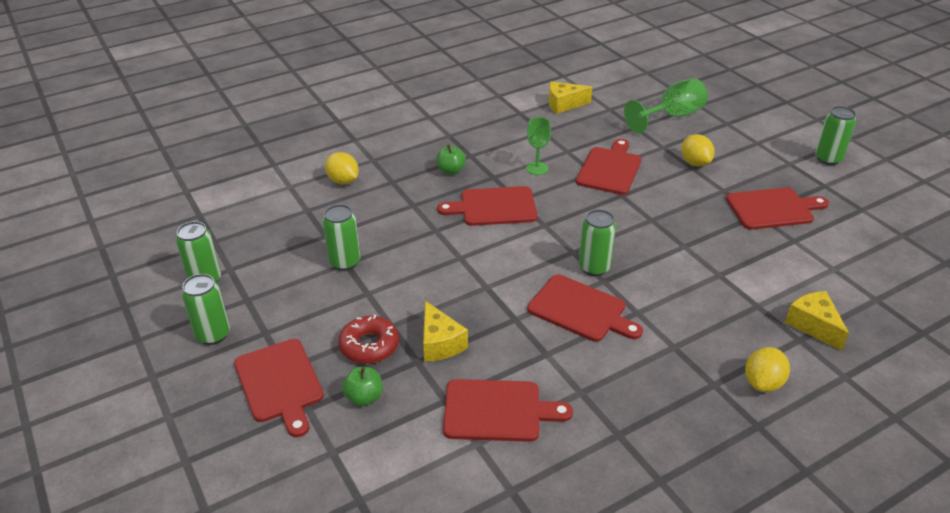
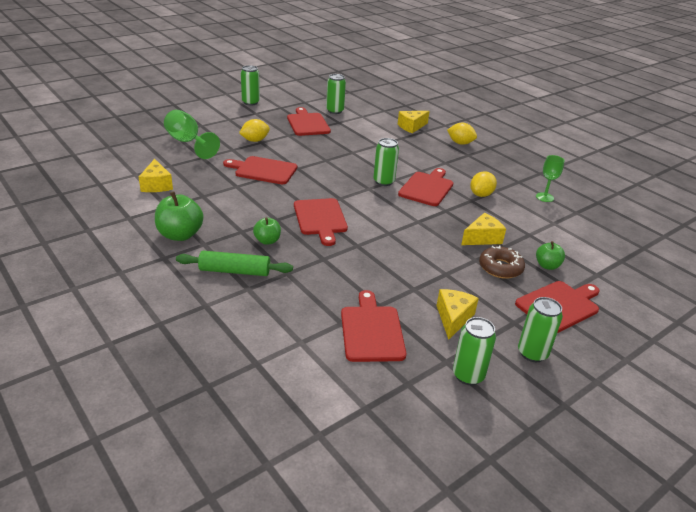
camera: 100 degrees left, 5 degrees down
green can [323,204,360,271] -> green can moved to [326,74,346,114]
yellow lemon [325,152,359,184] -> yellow lemon moved to [470,171,497,197]
red donut [338,315,399,364] -> brown donut [479,245,525,279]
red cutting board [443,379,573,442] -> red cutting board moved to [341,290,406,362]
green goblet [526,117,551,175] -> green goblet moved to [536,155,565,202]
none -> green apple [155,191,204,241]
none -> green rolling pin [176,251,293,276]
none -> yellow cheese [436,289,479,340]

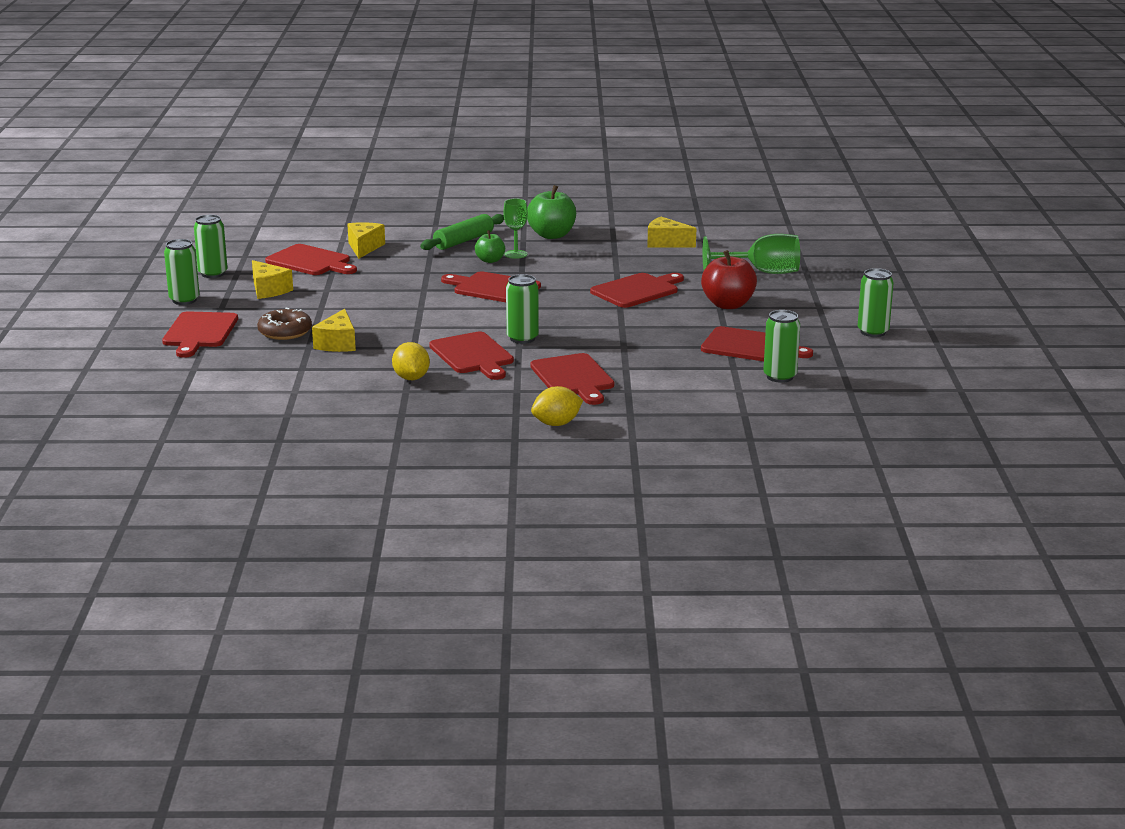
camera: 130 degrees right, 10 degrees down
yellow lemon [239,119,270,142] -> red apple [701,250,757,309]
yellow cheese [398,111,430,133] -> yellow cheese moved to [347,222,385,259]
green goblet [536,155,565,202] -> green goblet moved to [503,199,528,259]
green apple [536,241,565,270] -> none
none -> red cutting board [530,353,614,405]

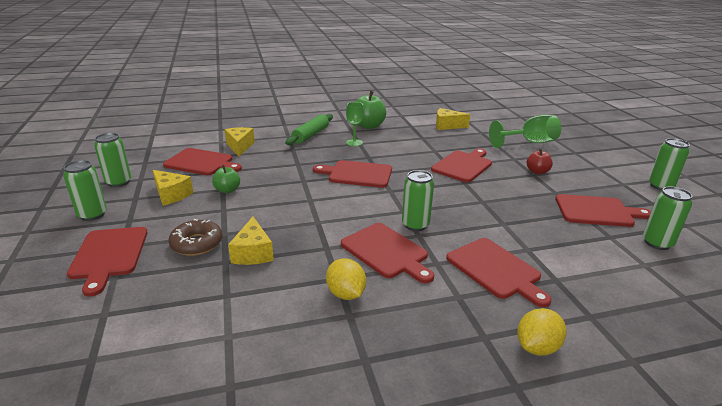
camera: 15 degrees left, 5 degrees up
green apple [475,230,505,263] -> green apple moved to [212,165,240,193]
red apple [701,250,757,309] -> red apple [527,149,553,174], size x0.59

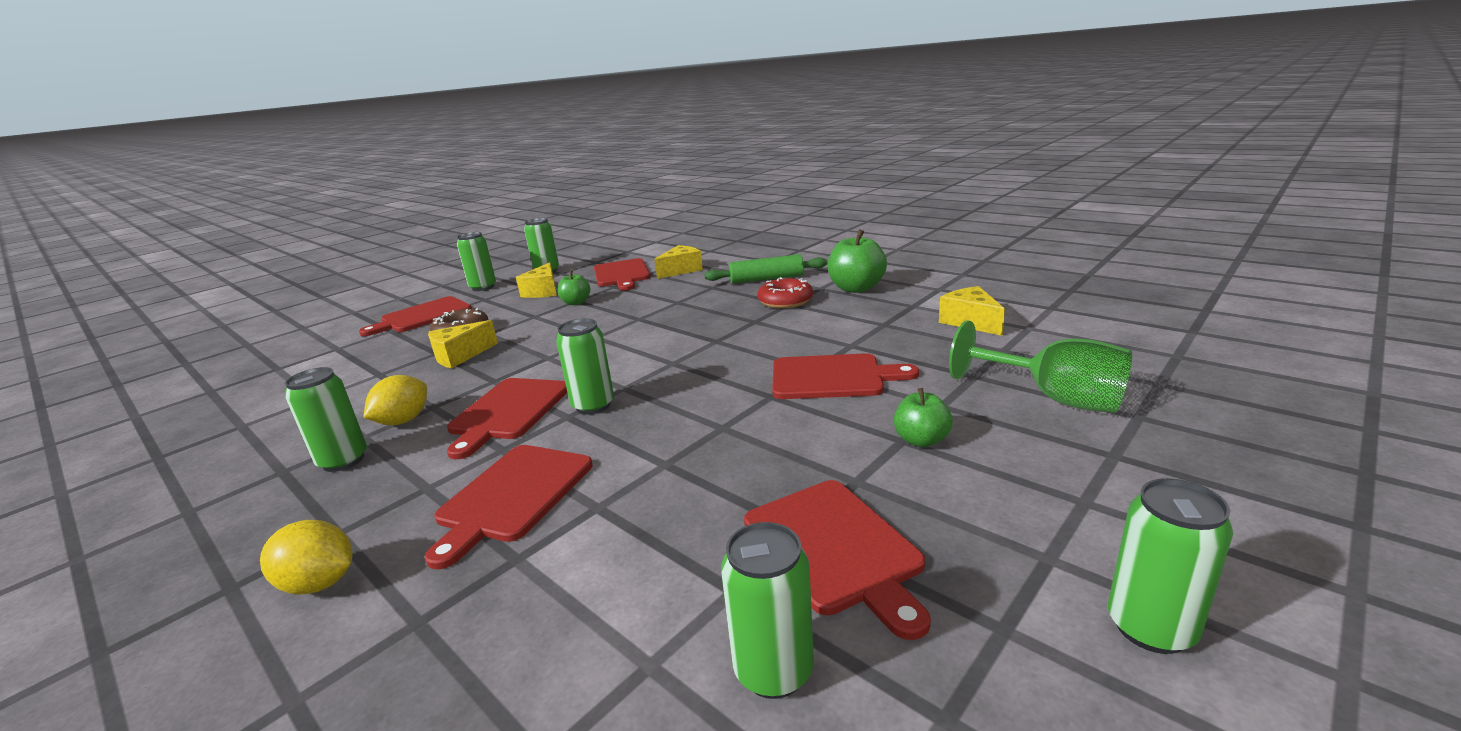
camera: 60 degrees right, 5 degrees down
red cutting board [313,160,392,188] -> none
green goblet [346,102,364,146] -> red donut [758,277,813,309]
red apple [527,149,553,174] -> green apple [894,388,953,447]
none -> green can [285,367,367,472]

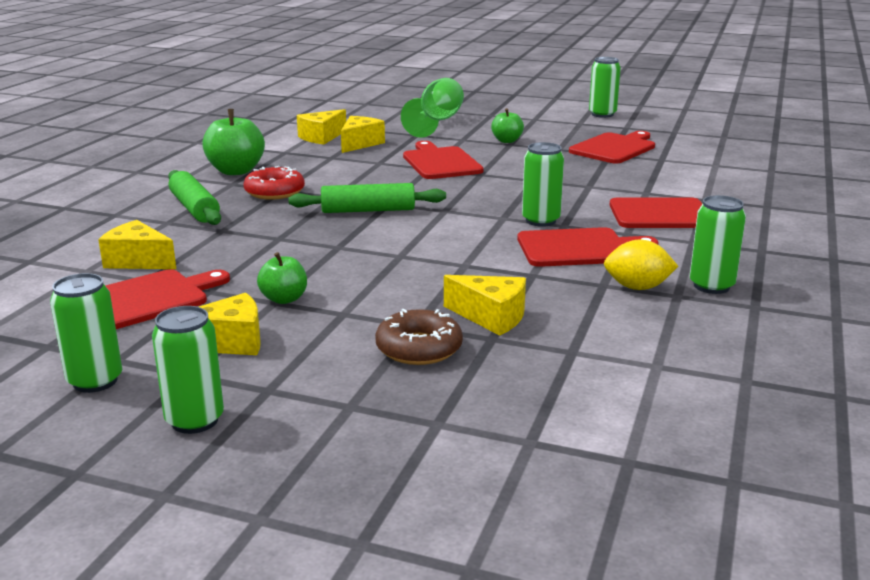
camera: 115 degrees left, 0 degrees up
yellow lemon [260,520,353,595] -> none
red cutting board [359,296,472,336] -> none
green can [721,522,814,699] -> none
none -> green rolling pin [288,183,446,213]
none -> yellow cheese [341,116,385,153]

